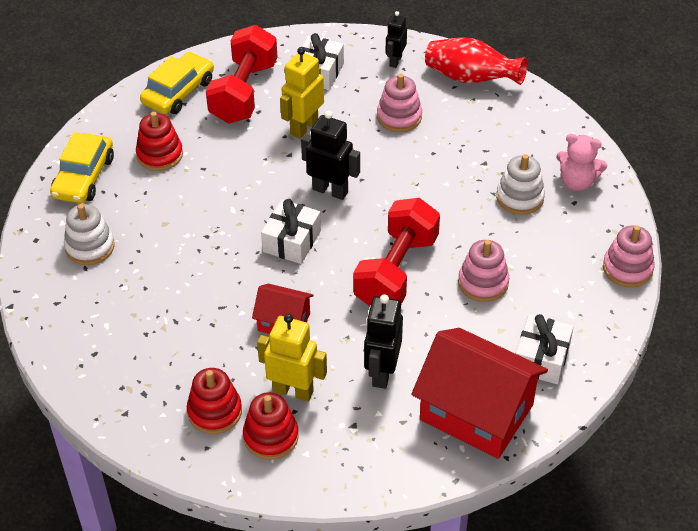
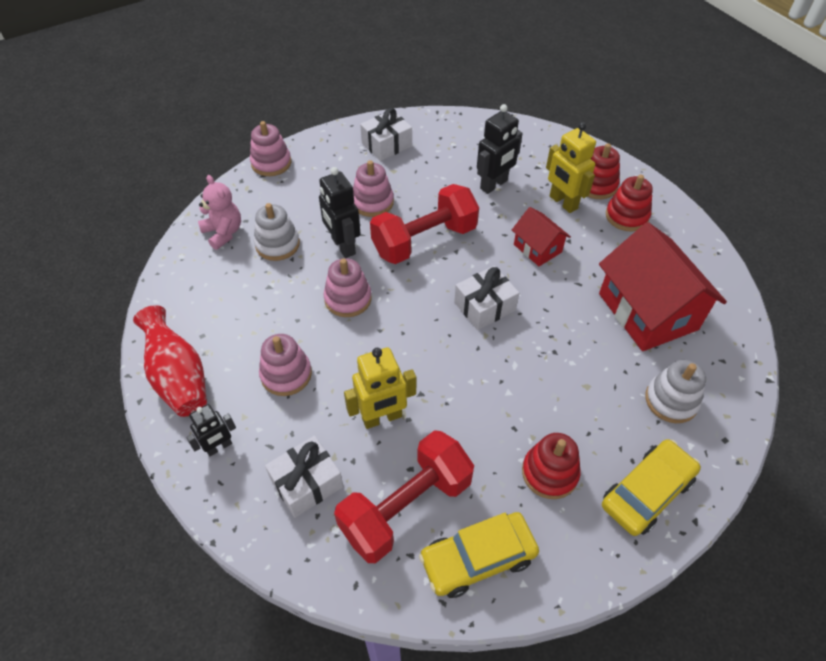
camera: 145 degrees left, 5 degrees up
black robot [301,110,360,200] -> black robot moved to [319,167,361,258]
red house [411,328,548,459] -> red house moved to [599,222,727,351]
none -> pink stacking toy [324,258,372,317]

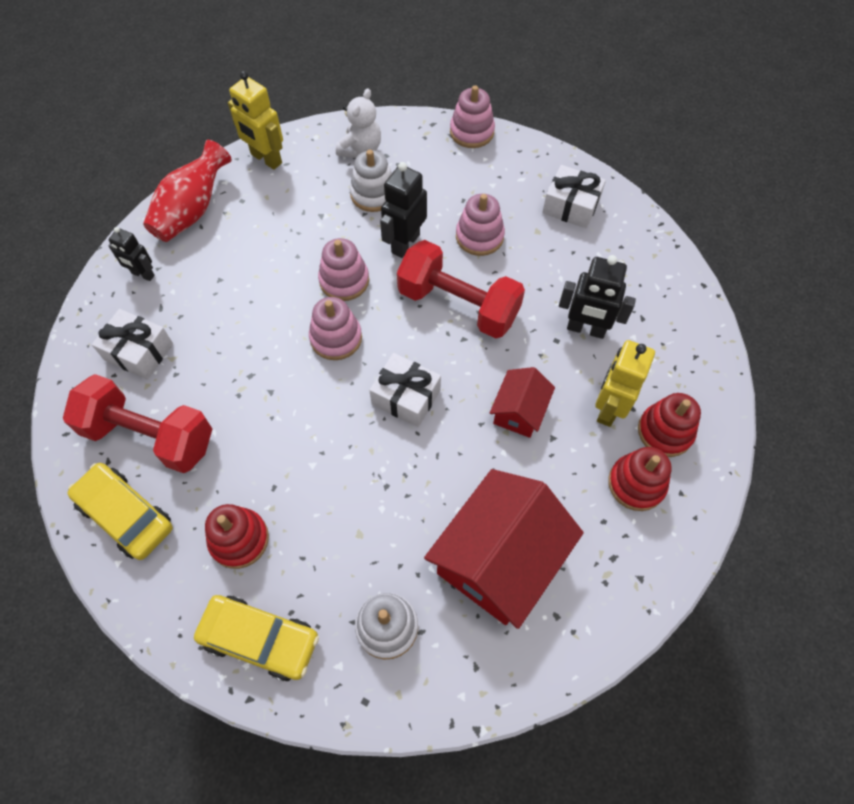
camera: 60 degrees right, 10 degrees up
pink teddy bear [198,175,241,250] -> white teddy bear [336,88,381,158]
pink stacking toy [259,334,312,396] -> pink stacking toy moved to [309,297,362,360]
yellow robot [344,348,416,429] -> yellow robot moved to [228,71,283,170]

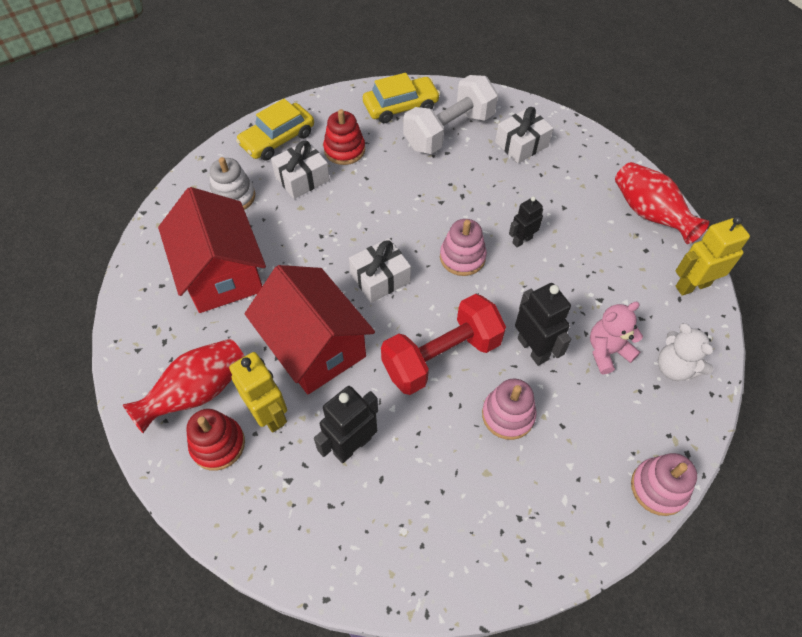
camera: 120 degrees right, 5 degrees down
red dumbbell [63,374,212,473] -> white dumbbell [403,75,498,154]
black robot [108,227,155,281] -> black robot moved to [509,196,543,247]
pink stacking toy [318,238,369,301] -> none
white stacking toy [350,150,392,212] -> pink teddy bear [590,302,643,375]
red house [490,367,555,438] -> red house [245,265,375,394], size x1.95
white gift [542,165,606,228] -> white gift moved to [271,140,330,199]
red stacking toy [608,447,671,511] -> red vase [123,339,244,433]

